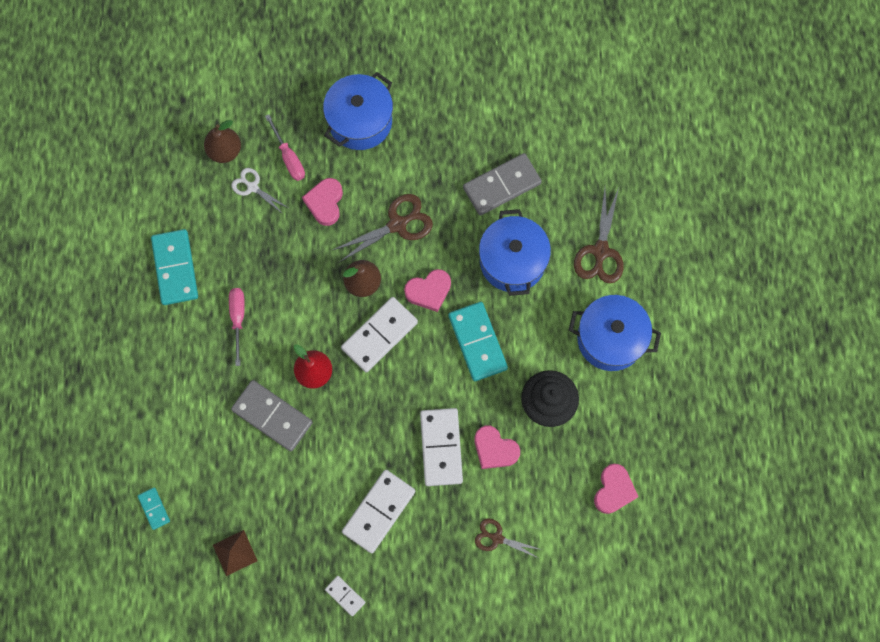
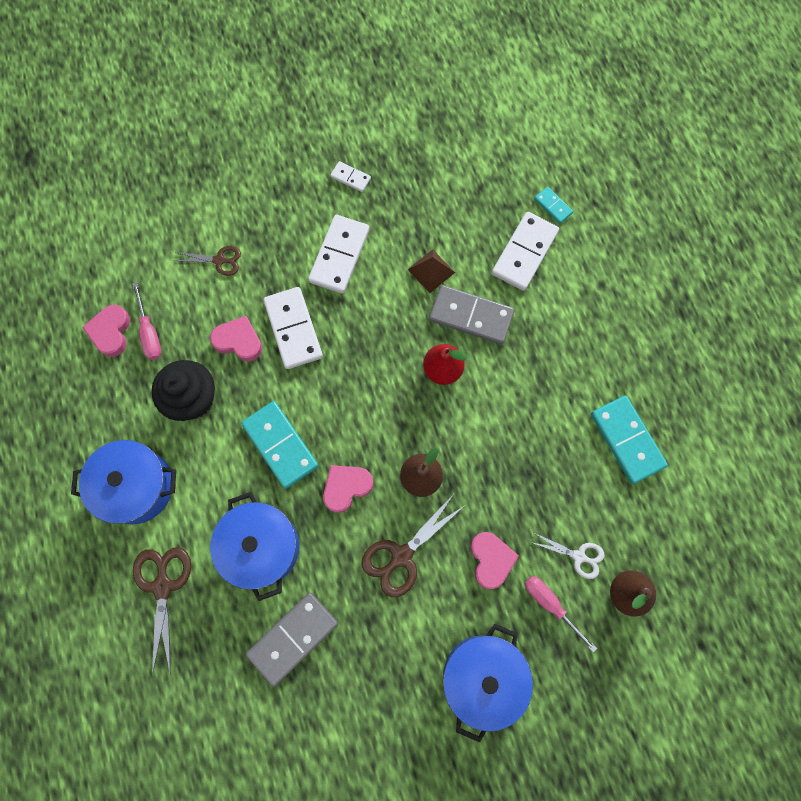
camera: 165 degrees right, 0 degrees up
brown pyramid [213,530,257,576] -> brown pyramid moved to [407,249,455,293]
pink screwdriver [229,288,245,366] -> pink screwdriver moved to [132,282,161,360]
white domino [341,297,418,372] -> white domino moved to [492,212,559,291]

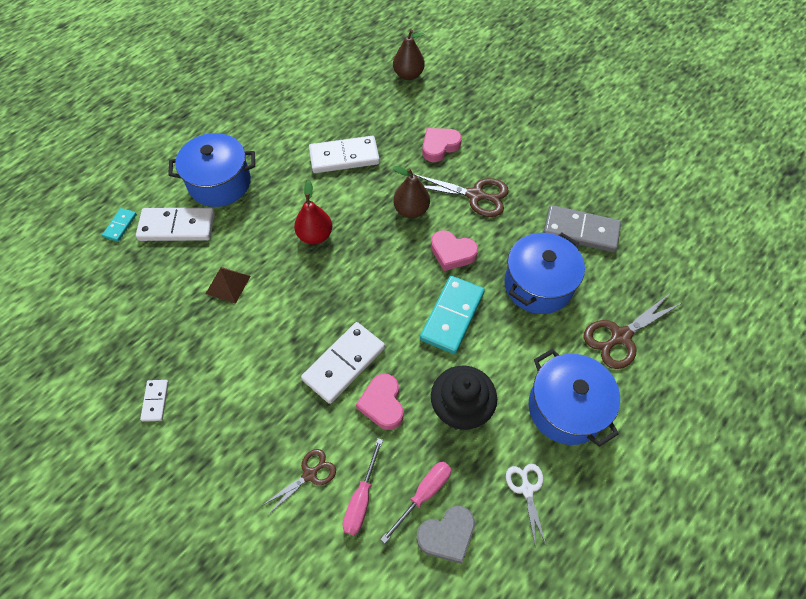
camera: 120 degrees left, 15 degrees down
pink heart [82,305,130,357] -> grey heart [417,506,475,564]
brown scissors [174,246,241,276] -> brown scissors turned 75 degrees clockwise [263,449,336,515]
white domino [308,215,370,294] -> white domino moved to [309,136,380,173]
grey domino [429,285,514,344] -> none
blue pot [443,624,533,742] -> blue pot moved to [168,133,255,207]
pink screwdriver [525,576,597,653] -> pink screwdriver moved to [342,438,383,535]
white scissors [530,533,605,579] -> white scissors moved to [506,464,546,544]
turquoise domino [591,396,668,484] -> none

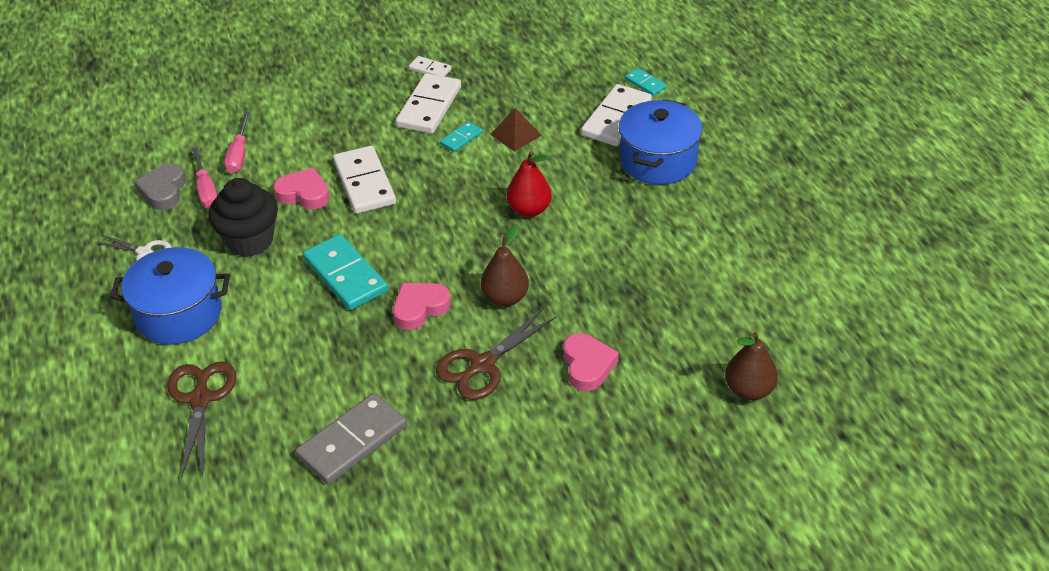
camera: 120 degrees right, 15 degrees down
brown scissors [263,449,336,515] -> none
white domino [309,136,380,173] -> white domino moved to [396,73,461,134]
pink screwdriver [342,438,383,535] -> pink screwdriver turned 135 degrees counterclockwise [224,112,250,173]
blue pot [504,233,585,314] -> none
none -> turquoise domino [440,121,483,152]

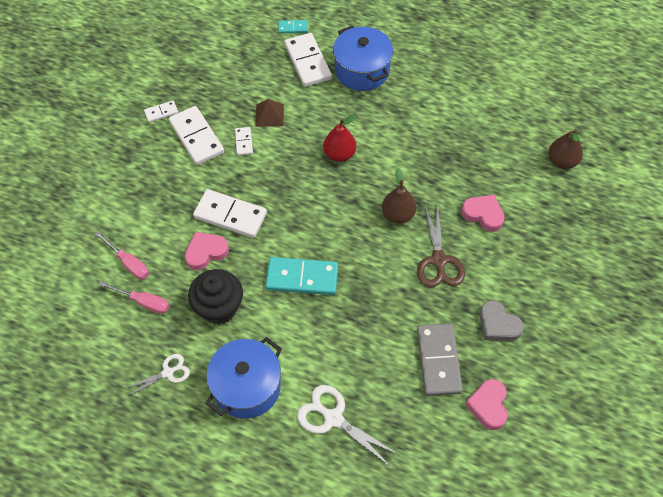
camera: 50 degrees left, 15 degrees up
grey heart [134,163,186,210] -> grey heart moved to [480,300,524,341]
brown scissors [167,361,236,478] -> white scissors [297,385,399,467]
pink heart [393,283,451,330] -> pink heart moved to [465,379,508,430]
turquoise domino [440,121,483,152] -> white domino [235,127,253,156]

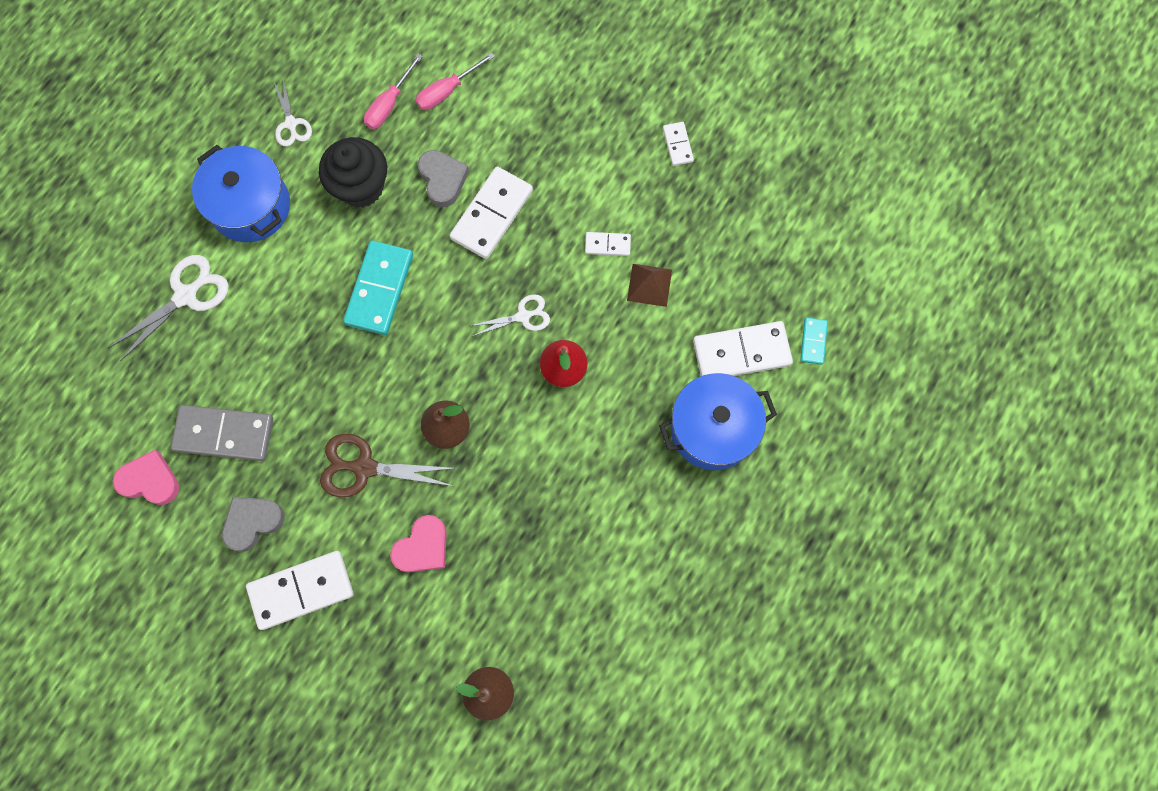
camera: 100 degrees right, 15 degrees up
white domino [169,106,224,165] -> white domino moved to [246,551,354,630]
pink heart [185,232,229,270] -> grey heart [418,150,469,207]
none -> white scissors [470,294,550,336]

